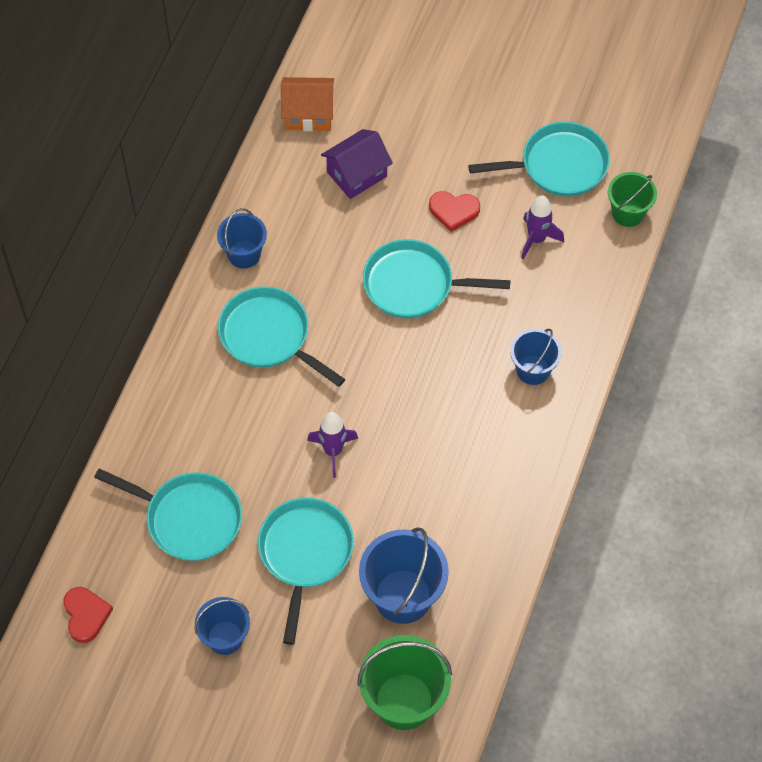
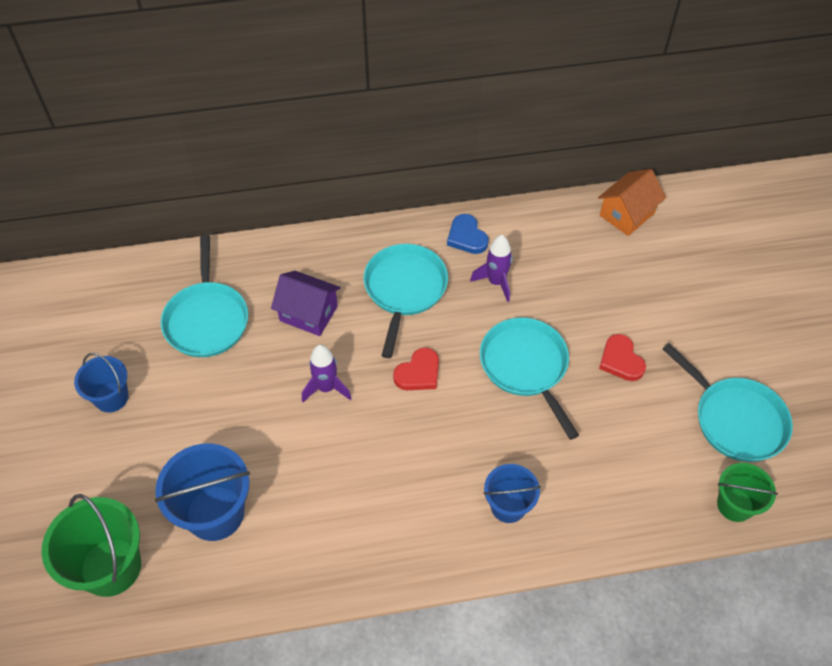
camera: 60 degrees right, 5 degrees down
red heart [63,587,113,643] -> red heart moved to [393,347,439,390]
blue bucket [217,208,267,269] -> blue heart [447,214,489,254]
turquoise pan [258,498,354,645] -> none
orange house [281,77,334,131] -> orange house turned 75 degrees clockwise [598,169,666,236]
purple house [321,129,393,199] -> purple house moved to [271,271,341,336]
purple rocket [521,195,564,259] -> purple rocket moved to [470,235,512,302]

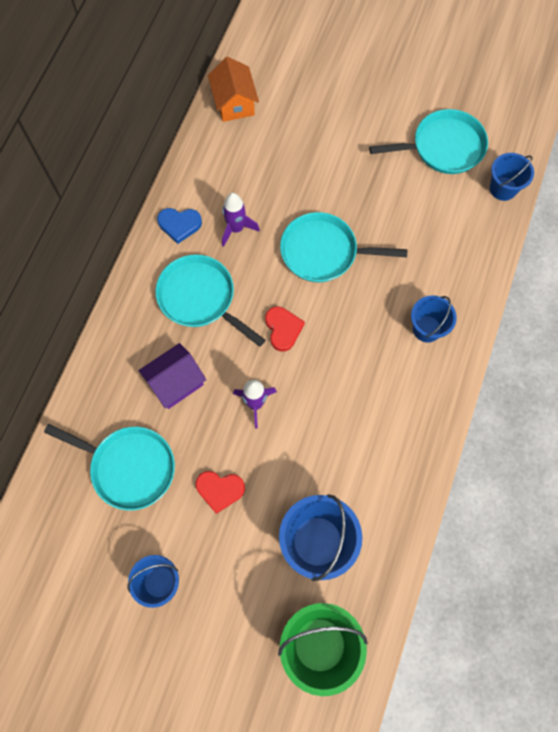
camera: 60 degrees left, 15 degrees up
red heart [599,334,646,381] -> red heart moved to [196,471,245,514]
green bucket [717,463,778,522] -> blue bucket [490,153,534,201]

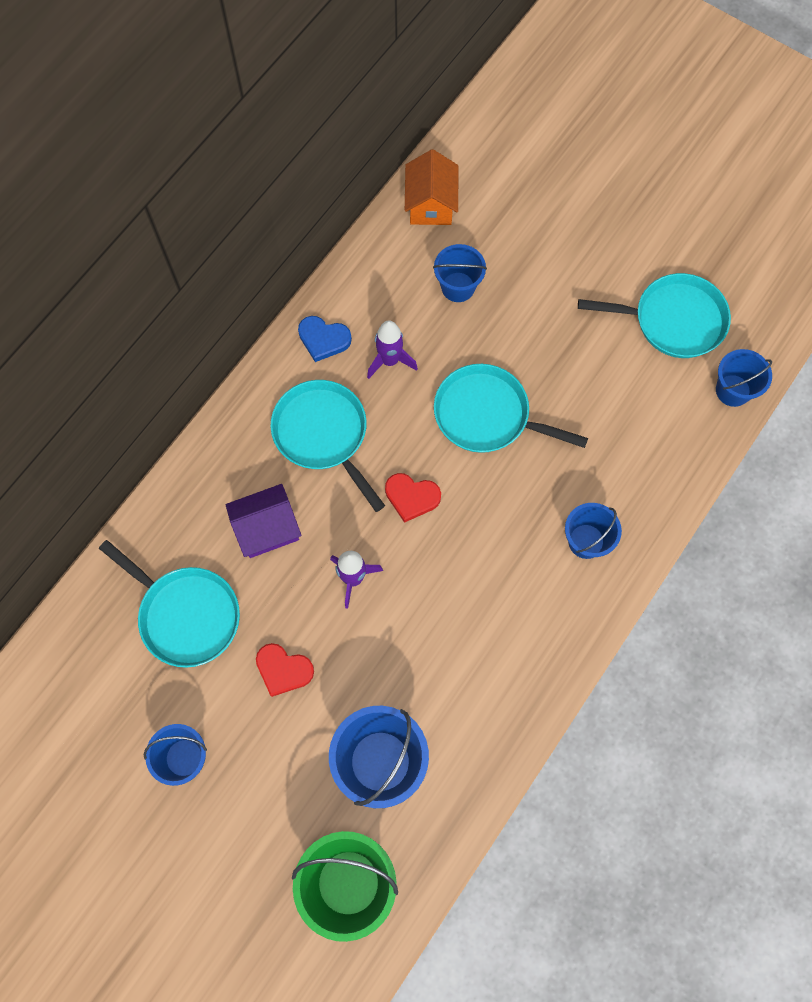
camera: 15 degrees right, 0 degrees up
red heart [265,306,305,352] -> red heart turned 105 degrees clockwise [385,473,441,523]
none -> blue bucket [433,244,487,302]

